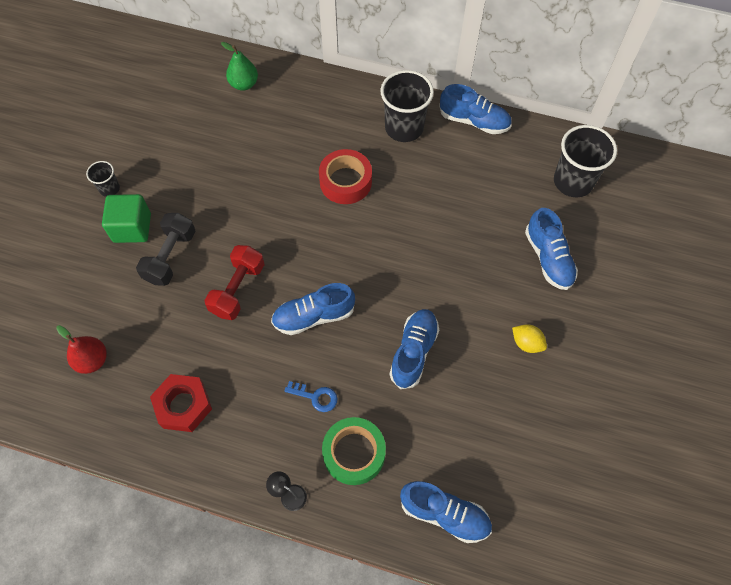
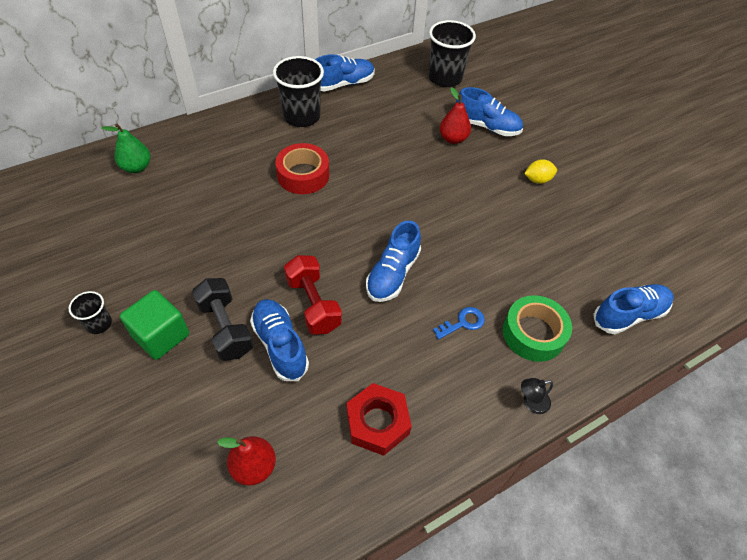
camera: 50 degrees left, 10 degrees down
blue shoe [389,309,439,389] -> blue shoe moved to [250,299,309,381]
none -> red pear [440,87,471,144]

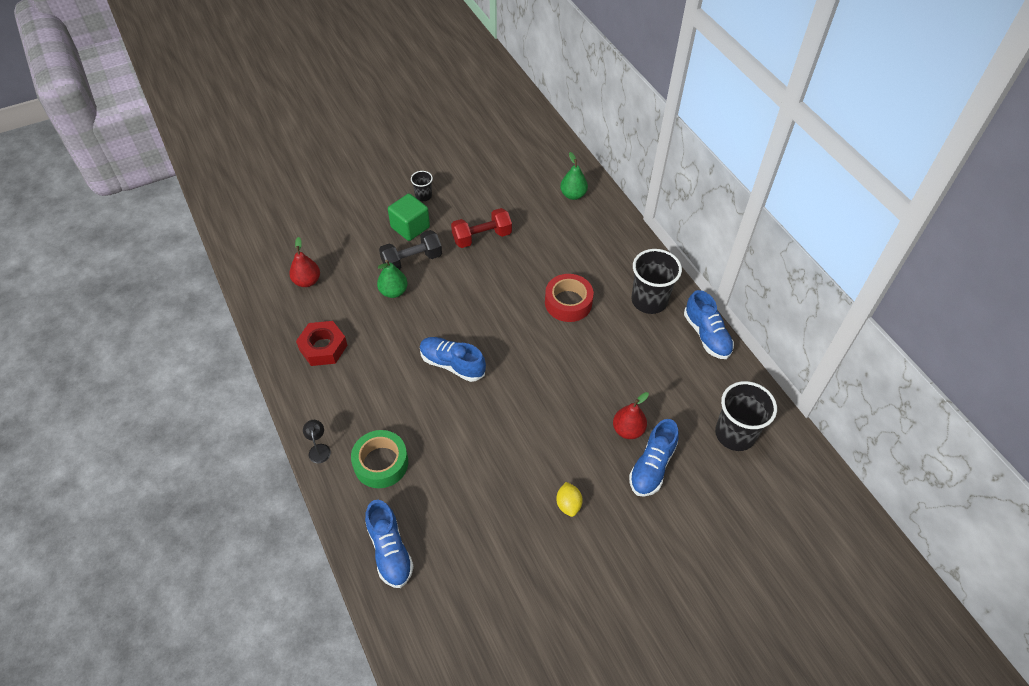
camera: 95 degrees right, 0 degrees up
blue shoe [250,299,309,381] -> green pear [377,260,408,298]
red dumbbell [284,255,342,335] -> red dumbbell moved to [451,208,512,248]
blue key [433,307,485,339] -> none

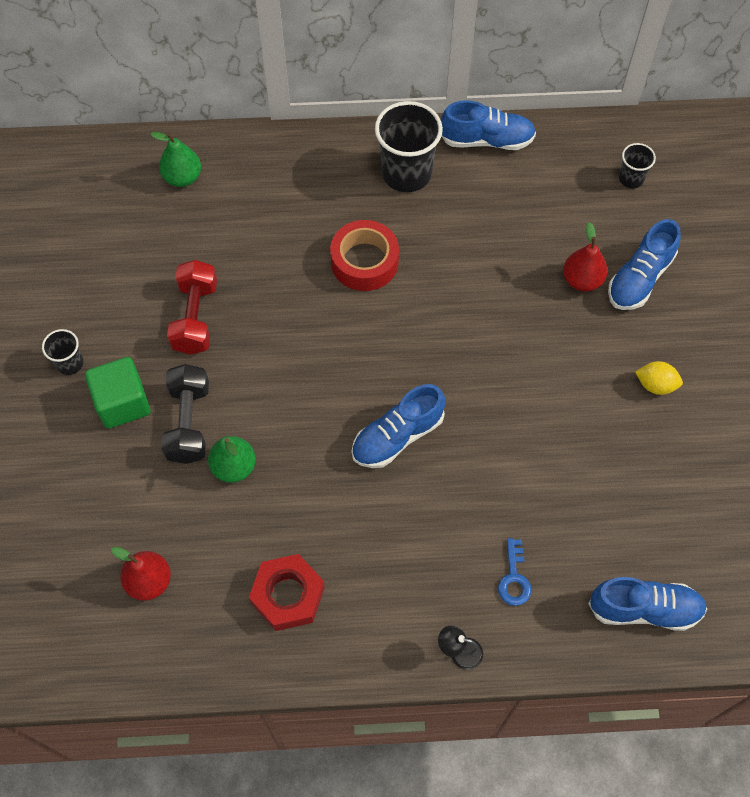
camera: 65 degrees left, 10 degrees up
green tape [351,430,408,488] -> blue key [498,538,531,606]
blue shoe [629,419,679,497] -> blue shoe turned 75 degrees clockwise [608,219,681,310]
black cup [715,381,777,451] -> black cup [619,143,656,189], size x0.51

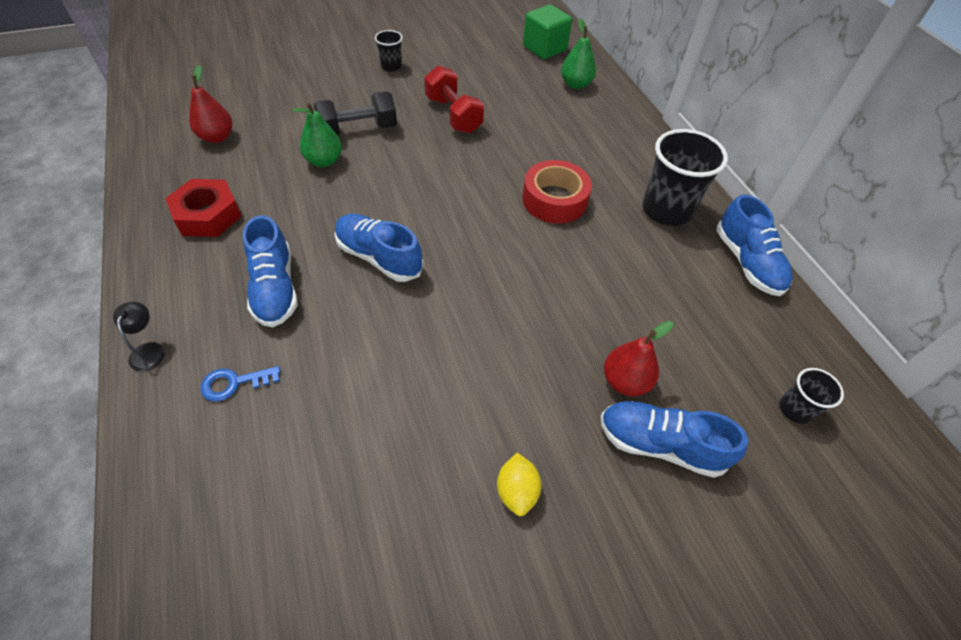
camera: 70 degrees right, 10 degrees down
green cube [85,357,151,429] -> green cube moved to [523,5,572,59]
red dumbbell [167,260,217,355] -> red dumbbell turned 75 degrees clockwise [424,65,484,134]
blue shoe [588,577,707,631] -> blue shoe moved to [243,215,298,327]

